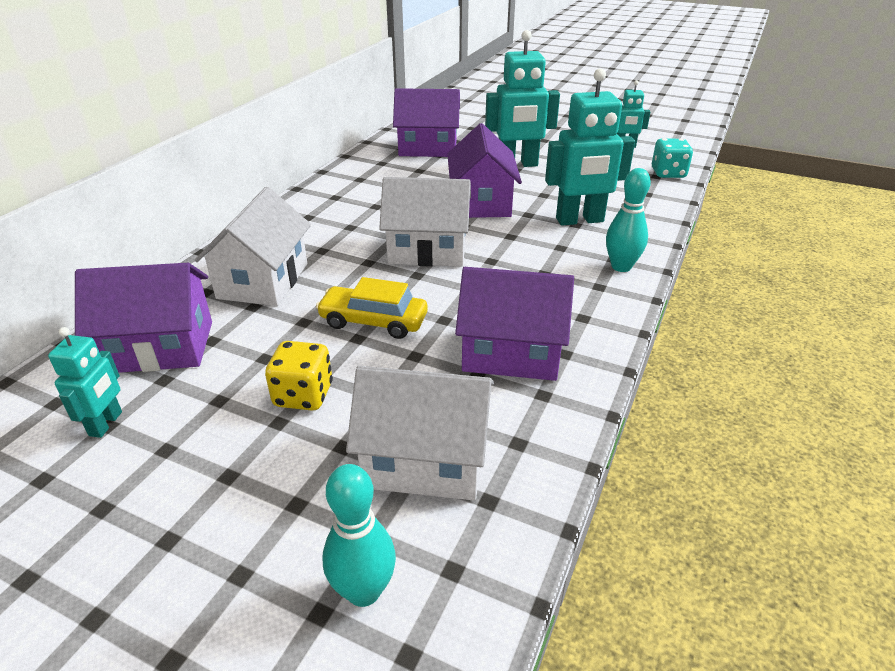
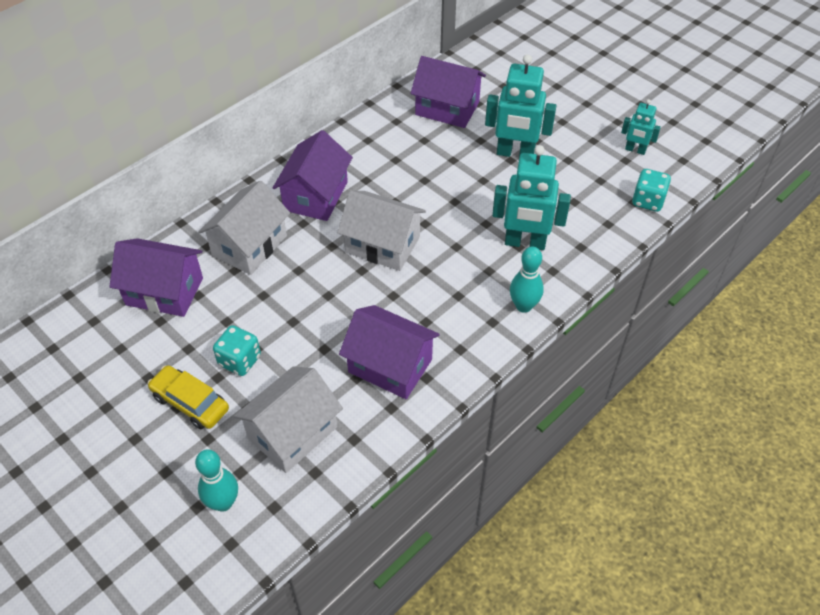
camera: 20 degrees right, 15 degrees up
turquoise robot [48,327,122,438] -> none
yellow dice [265,341,333,411] -> turquoise dice [213,325,261,376]
yellow car [316,277,428,339] -> yellow car moved to [147,365,229,429]
white house [346,366,494,501] -> white house turned 75 degrees counterclockwise [234,366,343,473]
purple house [447,123,522,218] -> purple house moved to [273,130,353,221]

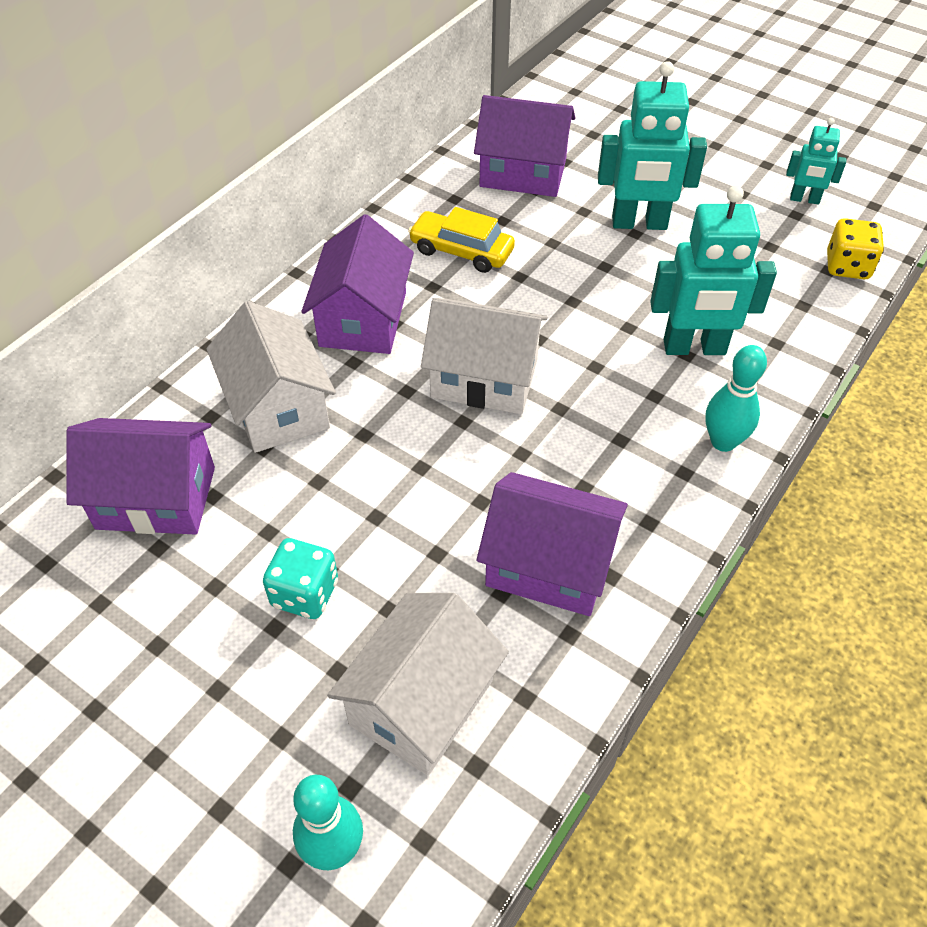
camera: 10 degrees left, 0 degrees up
yellow car [147,365,229,429] -> yellow car moved to [408,207,515,273]
white house [198,181,290,275] -> white house turned 45 degrees counterclockwise [206,301,336,453]
turquoise dice [632,169,671,212] -> yellow dice [827,218,884,279]

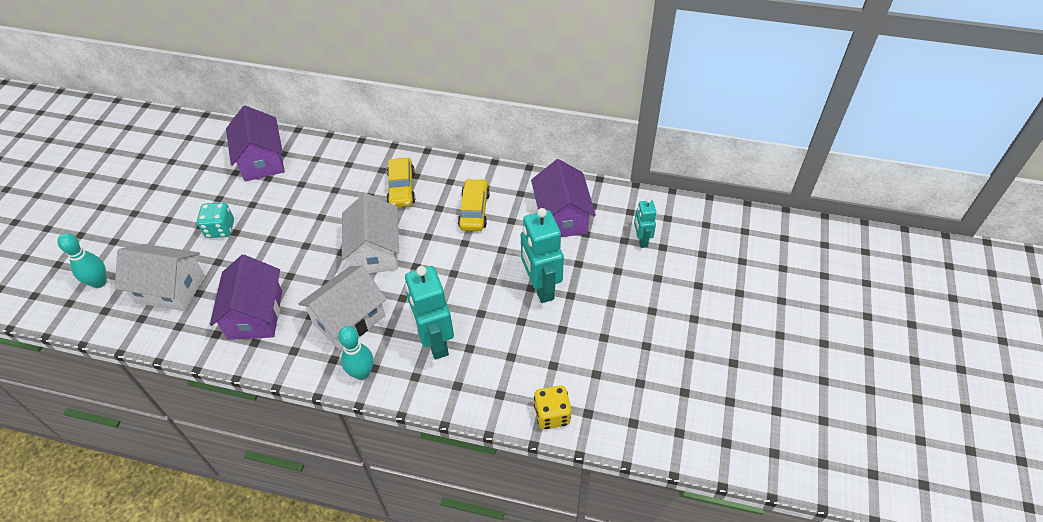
camera: 70 degrees right, 0 degrees up
white house [206,301,336,453] -> white house moved to [298,266,387,351]
purple house [301,214,414,354] -> yellow car [387,158,415,207]
turquoise robot [786,118,846,204] -> turquoise robot moved to [634,198,656,248]

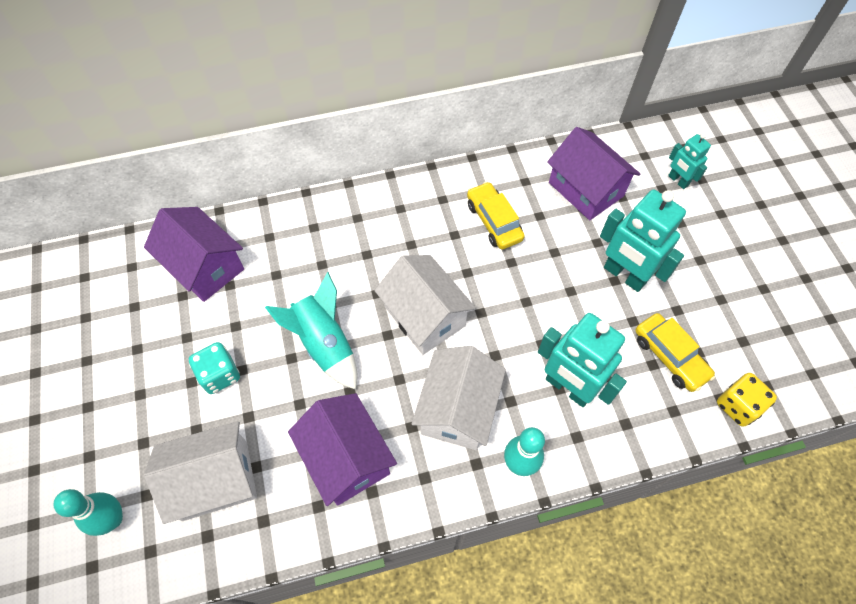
camera: 30 degrees left, 10 degrees up
yellow car [387,158,415,207] -> yellow car moved to [635,313,715,392]
none -> turquoise rocket [265,272,357,390]

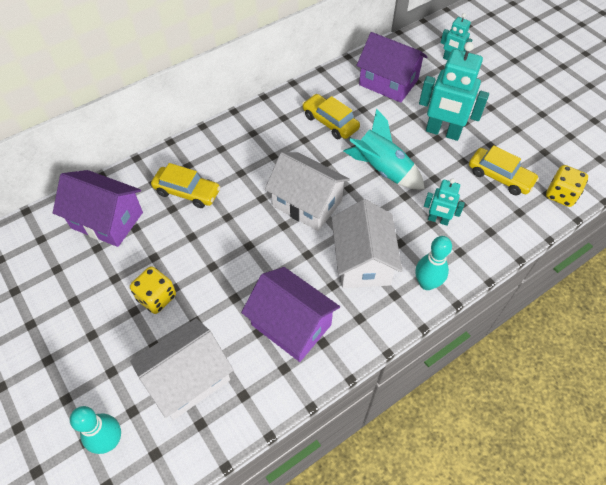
camera: 20 degrees left, 5 degrees down
turquoise dice [189,342,240,394] -> yellow dice [130,266,176,314]
turquoise rocket [265,272,357,390] -> turquoise rocket moved to [343,109,425,189]
turquoise robot [538,313,627,407] -> turquoise robot [424,178,465,226], size x0.54
none -> yellow car [151,163,220,208]

